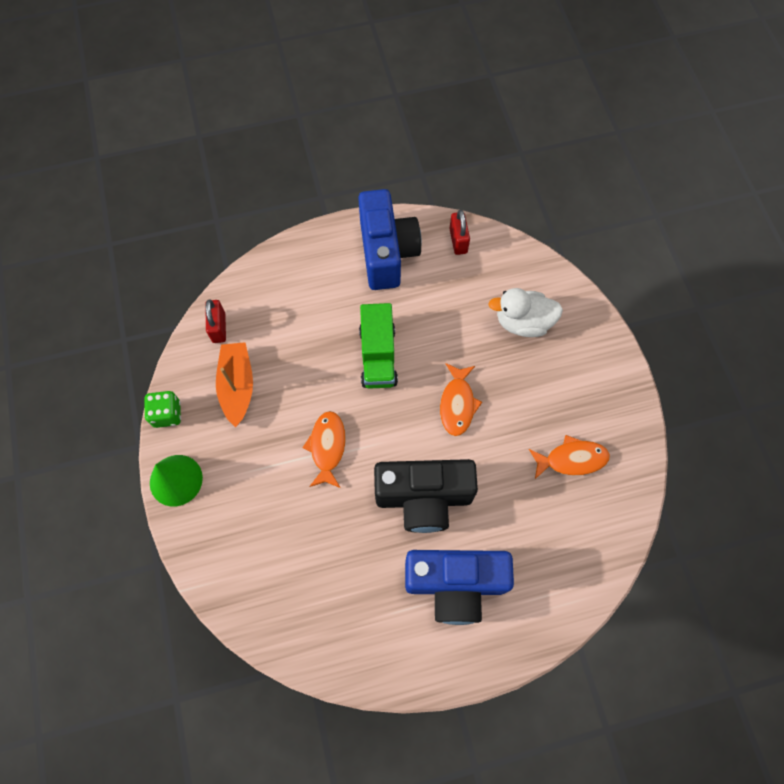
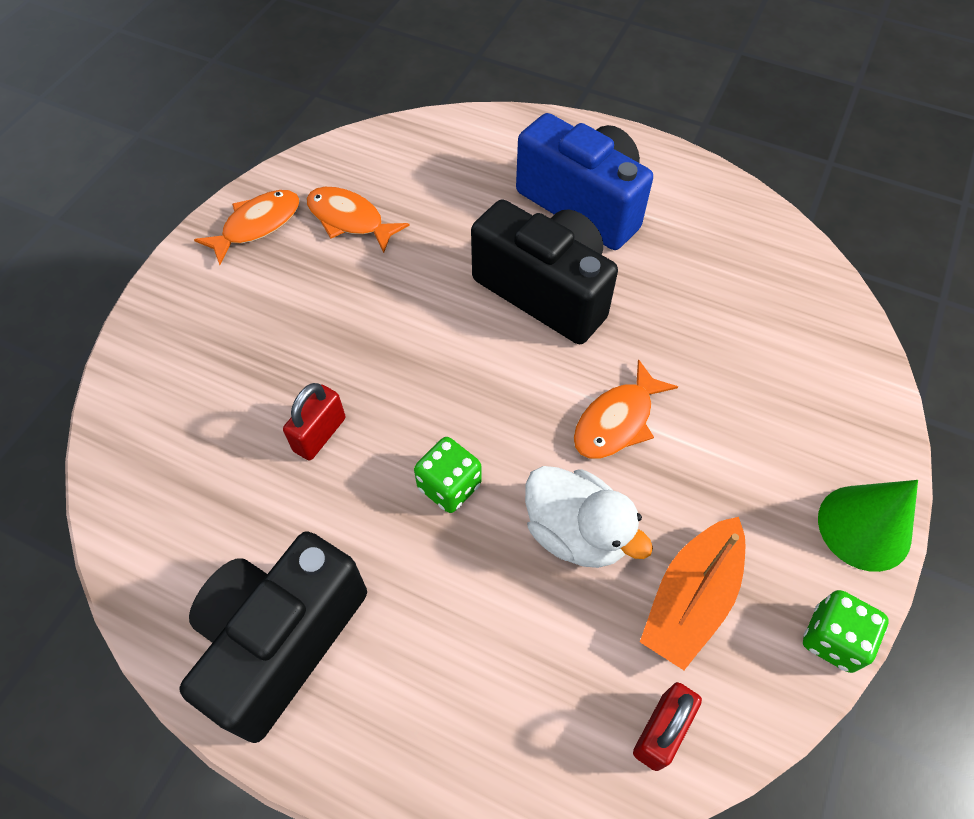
camera: 140 degrees left, 10 degrees down
blue camera [358,189,422,290] -> black camera [179,531,367,743]
green truck [359,303,398,389] -> green dice [414,437,482,513]
orange fish [440,363,482,436] -> orange fish moved to [194,190,299,265]
red padlock [449,210,470,255] -> red padlock moved to [283,383,346,460]
white duck [488,288,563,337] -> white duck moved to [525,466,653,568]

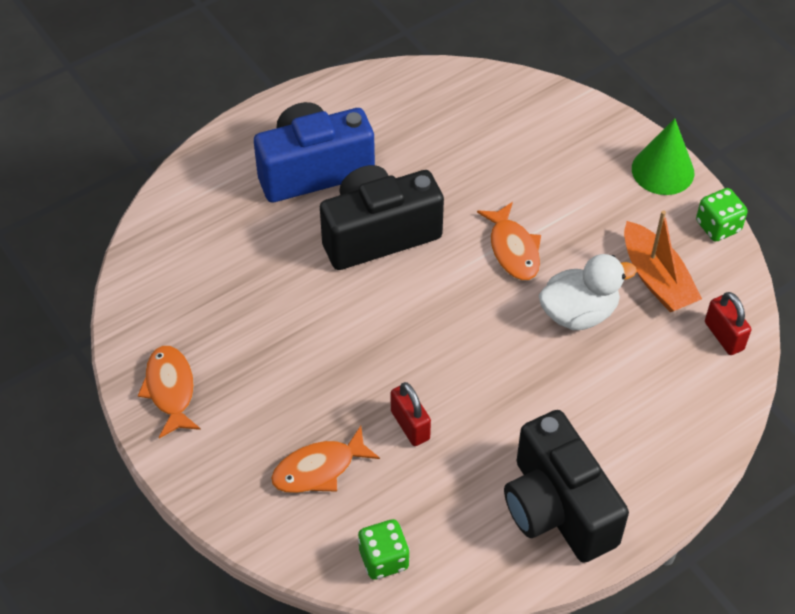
camera: 60 degrees left, 5 degrees down
orange fish [307,187,410,253] -> orange fish moved to [271,426,380,493]
green dice [414,437,482,513] -> green dice moved to [358,519,410,580]

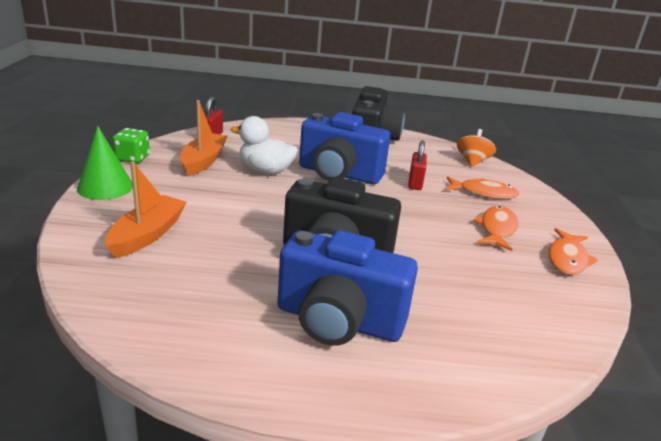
camera: 145 degrees left, 25 degrees down
green dice [358,519,410,580] -> orange spinning top [457,129,496,167]
orange fish [477,202,541,280] -> orange fish moved to [473,206,518,251]
none -> orange boat [105,162,186,258]
none -> blue camera [299,112,390,184]

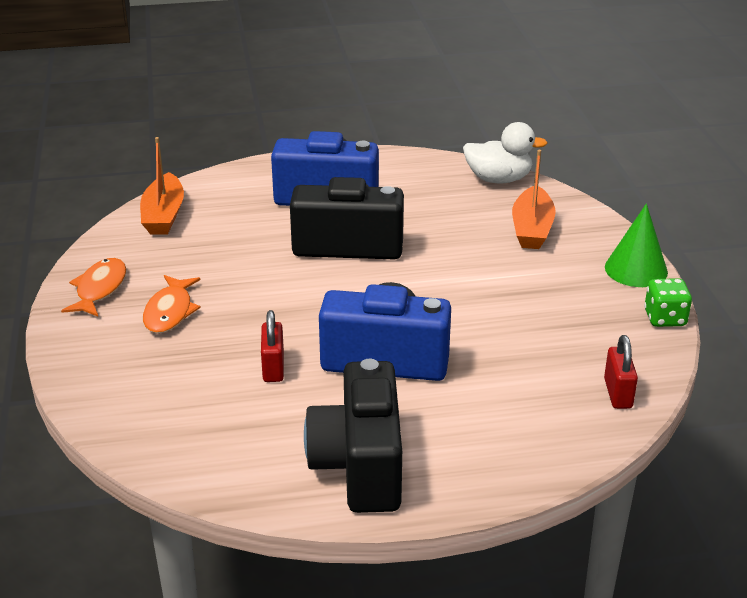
camera: 170 degrees right, 5 degrees up
orange boat [180,100,227,176] -> orange boat moved to [140,137,184,235]
white duck [230,116,298,175] -> white duck moved to [463,122,547,183]
orange fish [446,176,519,199] -> none
orange spinning top [457,129,496,167] -> none

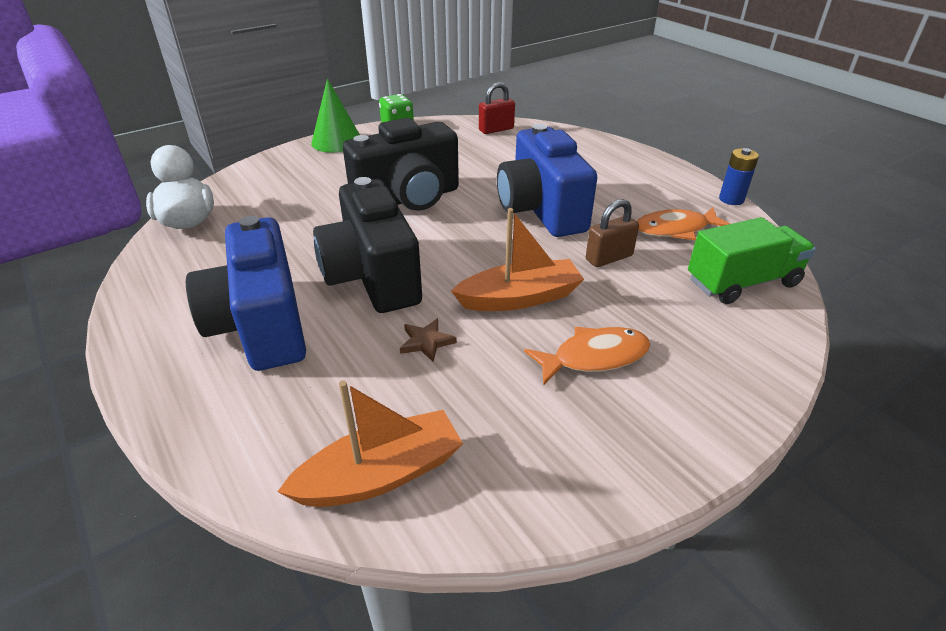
camera: 115 degrees left, 5 degrees up
orange fish [61,258,126,317] -> orange fish moved to [637,207,731,240]
red padlock [261,310,284,382] -> brown padlock [586,199,639,267]
black camera [304,359,402,513] -> black camera moved to [343,118,459,211]
orange boat [512,150,556,249] -> orange boat moved to [451,208,584,311]
none -> brown star [400,318,457,362]
none -> green truck [688,217,816,304]
none -> blue battery [719,148,759,205]

